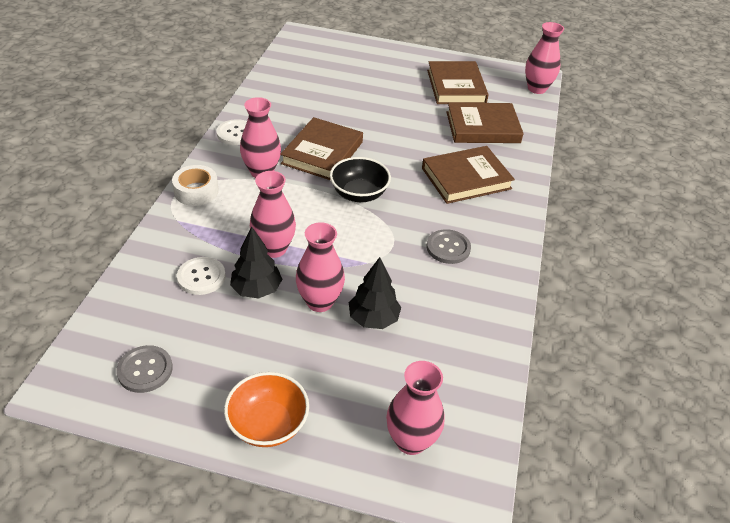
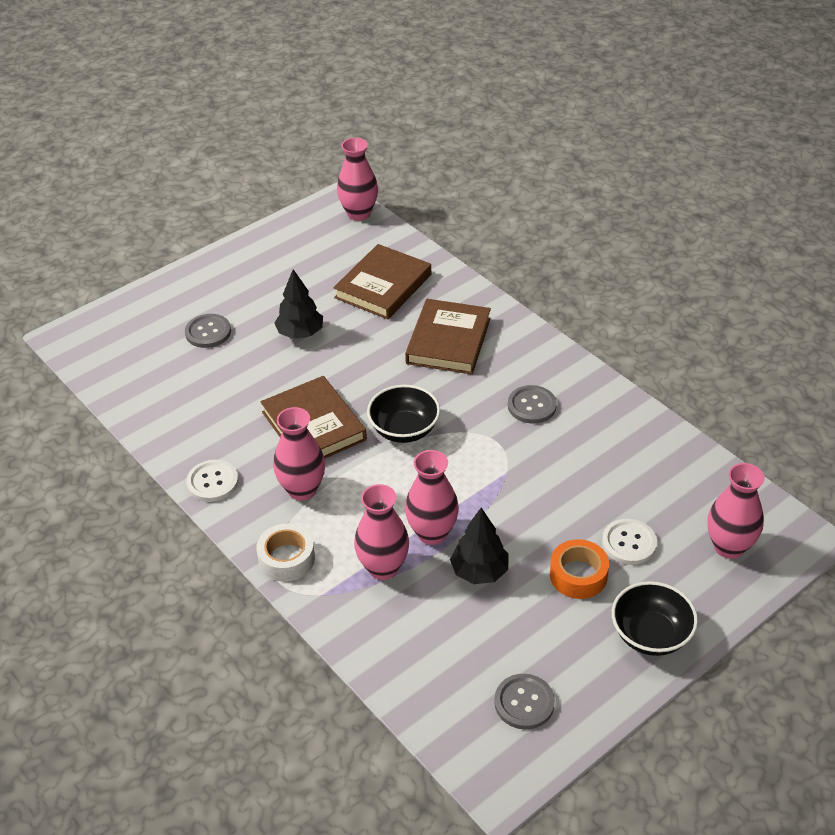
camera: 50 degrees left, 0 degrees up
white button [177,257,226,295] -> white button moved to [602,519,657,565]
orange bowl [224,372,309,447] -> black bowl [612,581,698,656]
pink vase [296,222,345,312] -> pink vase moved to [354,484,409,580]
black tree [349,257,401,329] -> black tree moved to [275,269,323,339]
brown book [427,61,489,104] -> none
none -> grey button [185,314,231,348]
none -> orange tape [550,539,609,599]

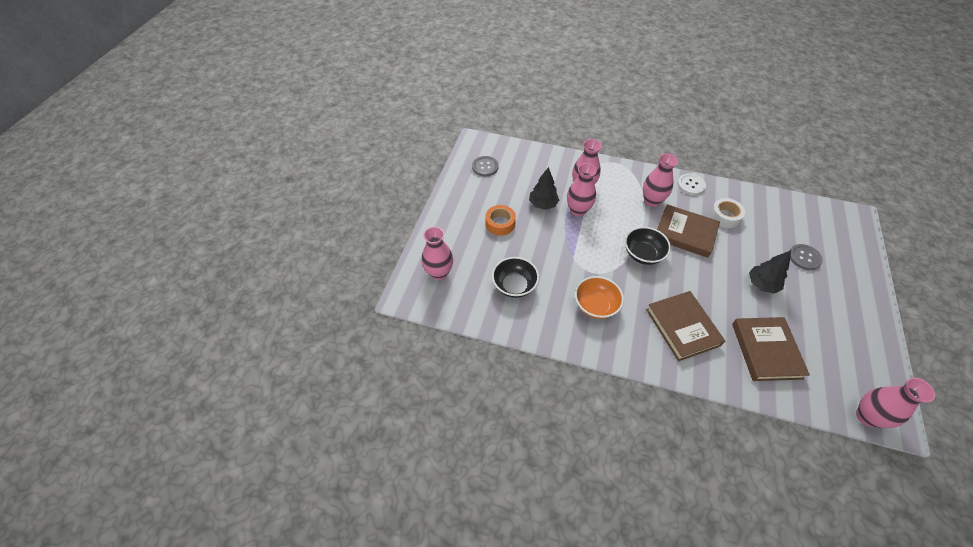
camera: 145 degrees right, 10 degrees up
white tape [256,523,315,582] -> white tape moved to [710,198,745,228]
grey button [508,385,557,423] -> orange bowl [575,276,624,319]
white button [602,519,657,565] -> none
black bowl [612,581,698,656] -> black bowl moved to [492,257,539,298]

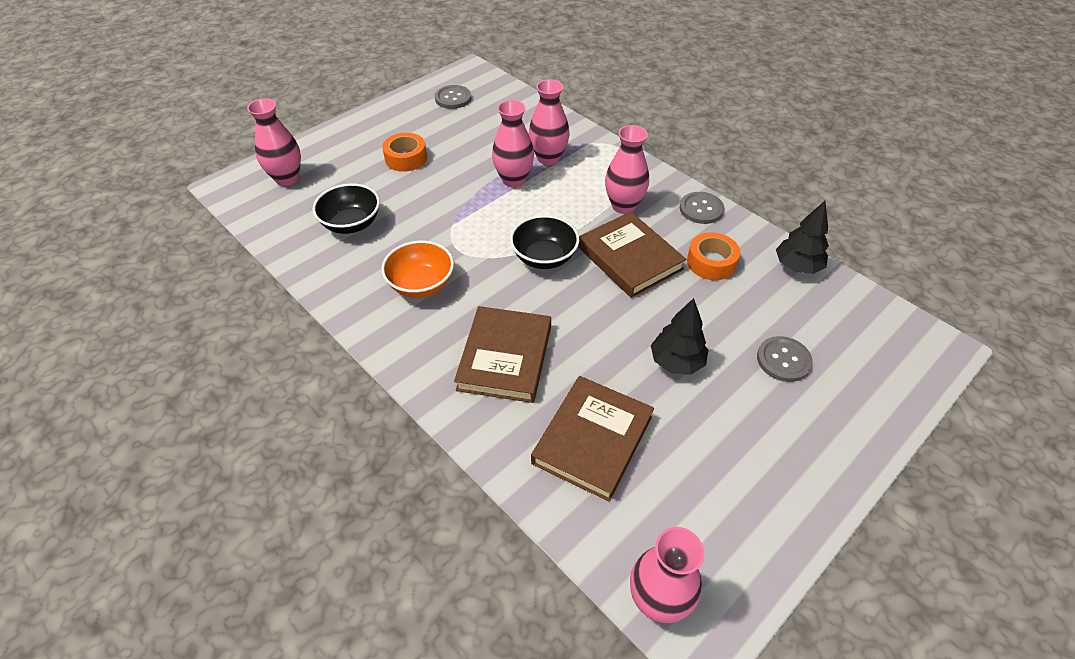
camera: 30 degrees right, 5 degrees down
black tree [529,167,559,210] -> black tree moved to [776,201,829,274]
white button [677,174,706,195] -> grey button [680,192,724,224]
white tape [710,198,745,228] -> orange tape [687,232,740,280]

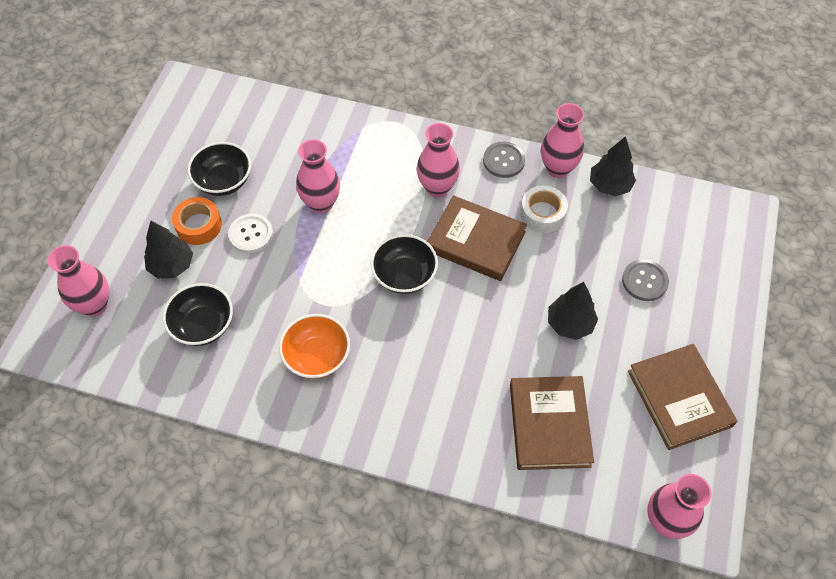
camera: 30 degrees left, 10 degrees up
grey button [435,85,472,109] -> none
brown book [454,306,551,403] -> brown book moved to [628,344,737,450]
pink vase [529,79,570,165] -> pink vase moved to [541,103,584,178]
orange tape [687,232,740,280] -> white tape [520,185,568,233]
none -> black tree [144,221,193,279]
none -> black bowl [188,142,251,196]
none -> white button [228,214,273,253]

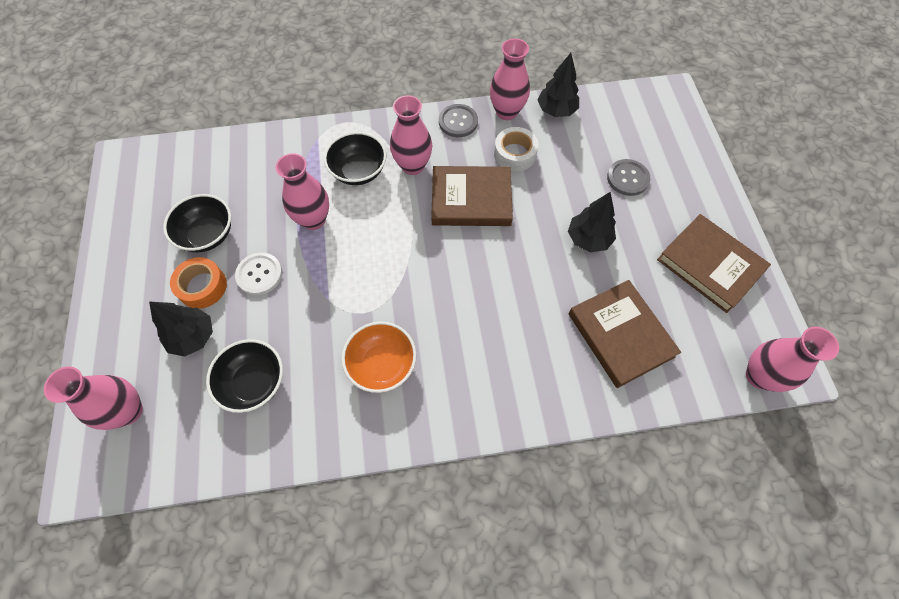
camera: 25 degrees left, 5 degrees up
black bowl [371,234,438,294] -> black bowl moved to [324,132,387,185]

